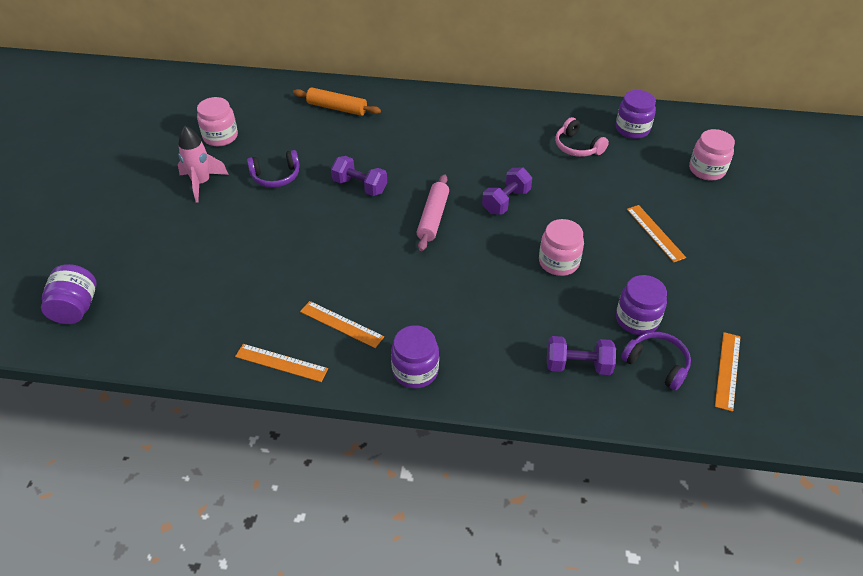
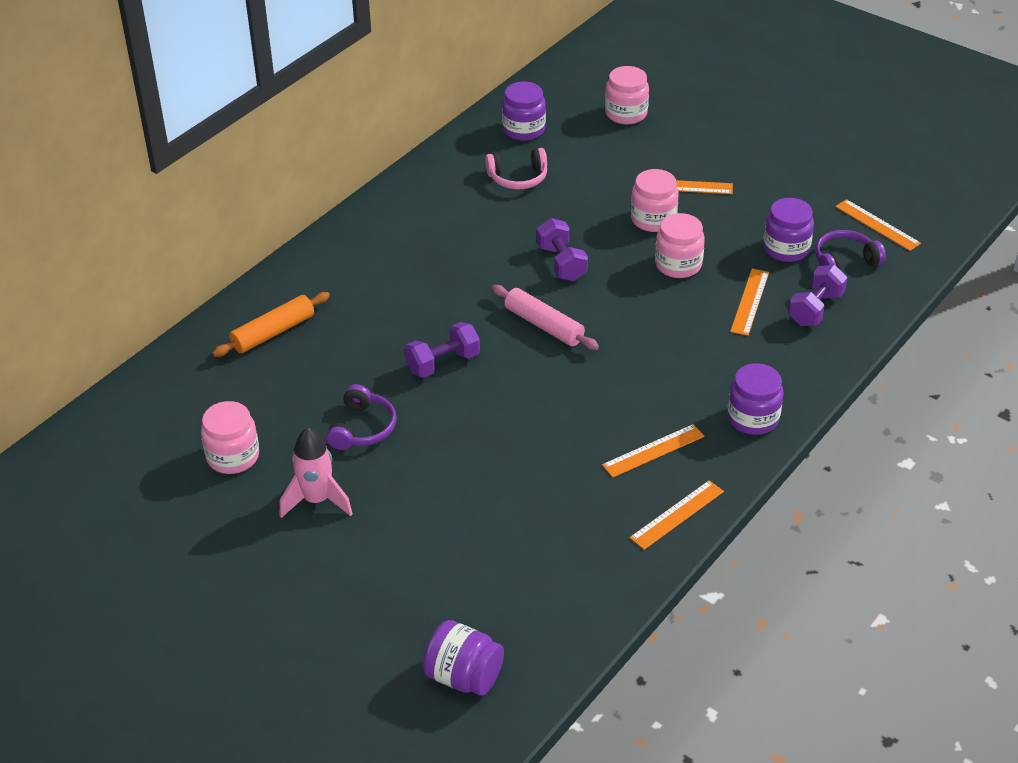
camera: 60 degrees left, 5 degrees down
none -> pink jar [631,169,678,232]
none -> orange ruler [730,269,769,336]

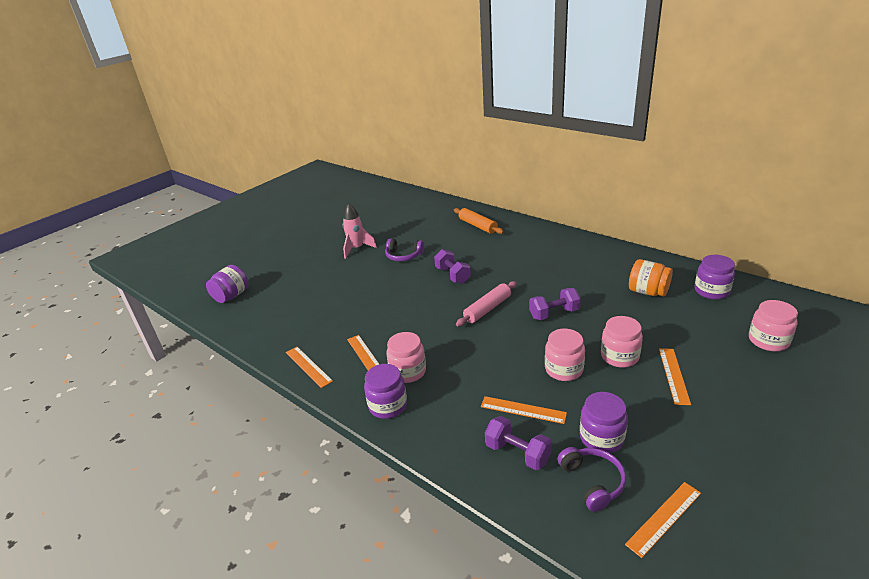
camera: 95 degrees right, 10 degrees down
pink jar [201,401,259,474] -> pink jar moved to [386,332,426,383]
pink headphones [485,148,547,190] -> orange jar [629,259,673,296]

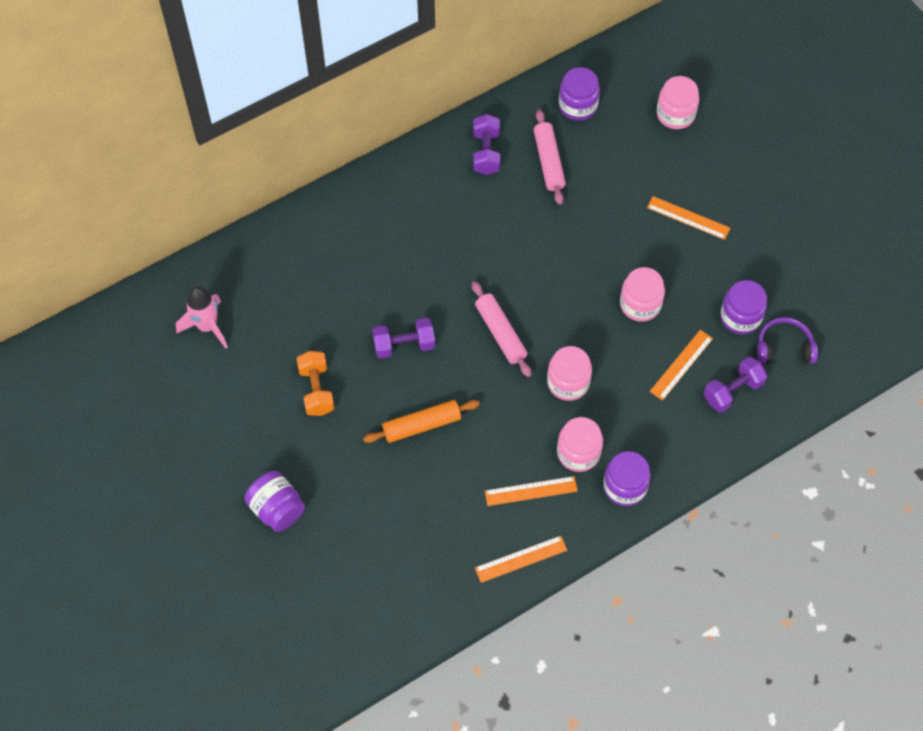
camera: 75 degrees left, 30 degrees up
purple jar [206,265,249,303] -> purple jar moved to [244,471,305,532]
pink rocket [343,203,377,259] -> pink rocket moved to [176,286,228,349]
purple headphones [385,238,424,261] -> orange dumbbell [296,351,334,416]
orange rolling pin [454,208,504,234] -> orange rolling pin moved to [363,400,480,443]
purple dumbbell [529,288,581,320] -> purple dumbbell moved to [473,114,500,175]
pink jar [601,316,643,368] -> pink jar moved to [547,346,592,401]
orange ruler [625,482,701,558] -> none
orange jar [629,259,673,296] -> pink rolling pin [534,110,566,205]

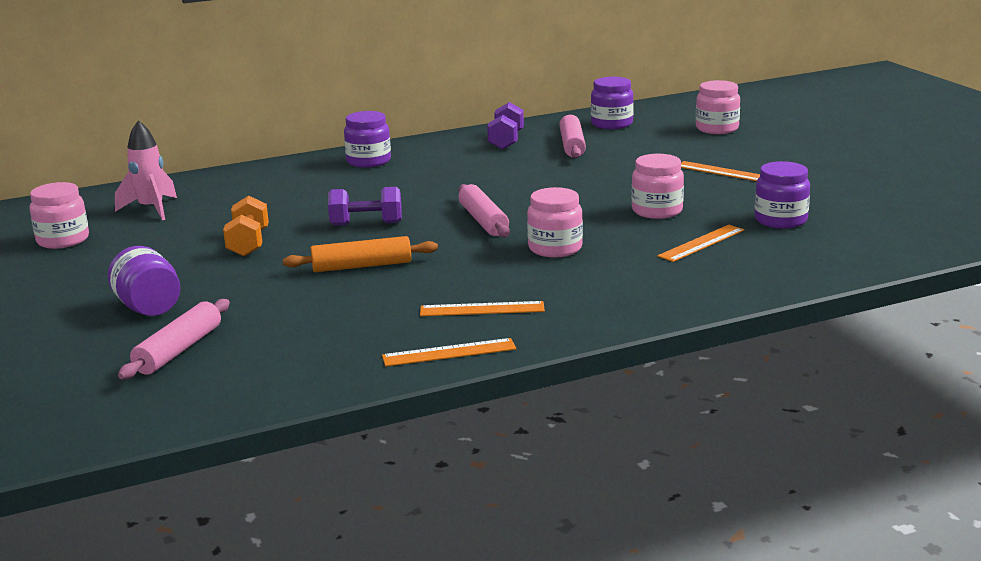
camera: 10 degrees right, 40 degrees down
pink jar [557,417,603,472] -> pink jar moved to [29,182,89,249]
purple jar [603,451,651,506] -> purple jar moved to [344,111,391,168]
purple dumbbell [704,357,767,413] -> none
purple headphones [757,317,818,364] -> none
none -> pink rolling pin [118,299,230,379]

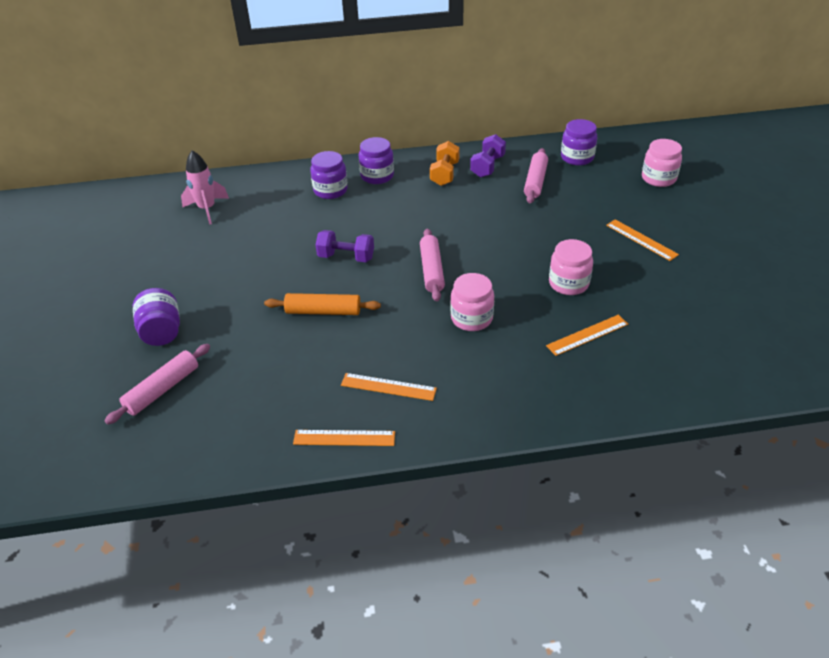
camera: 15 degrees right, 20 degrees up
pink jar [29,182,89,249] -> none
orange dumbbell [223,196,269,257] -> orange dumbbell moved to [430,141,460,186]
purple jar [755,161,810,229] -> purple jar moved to [310,151,348,199]

